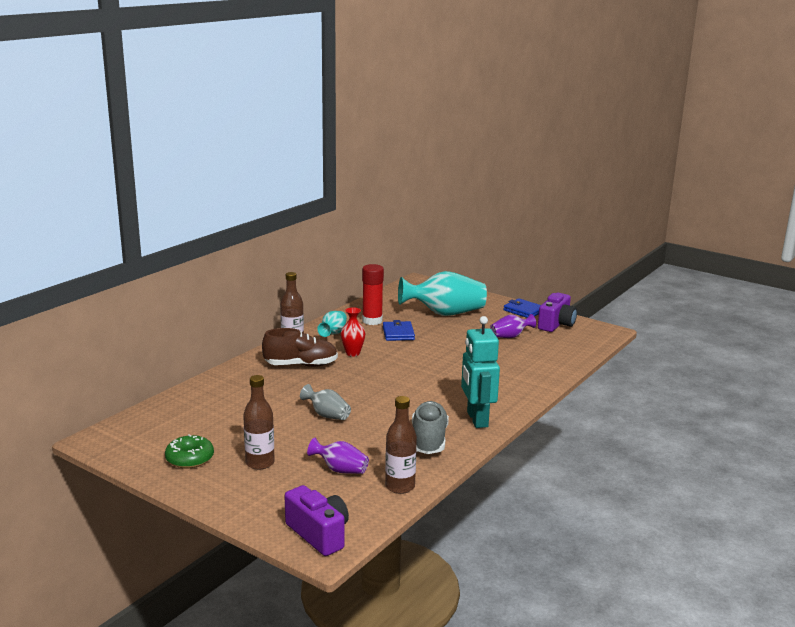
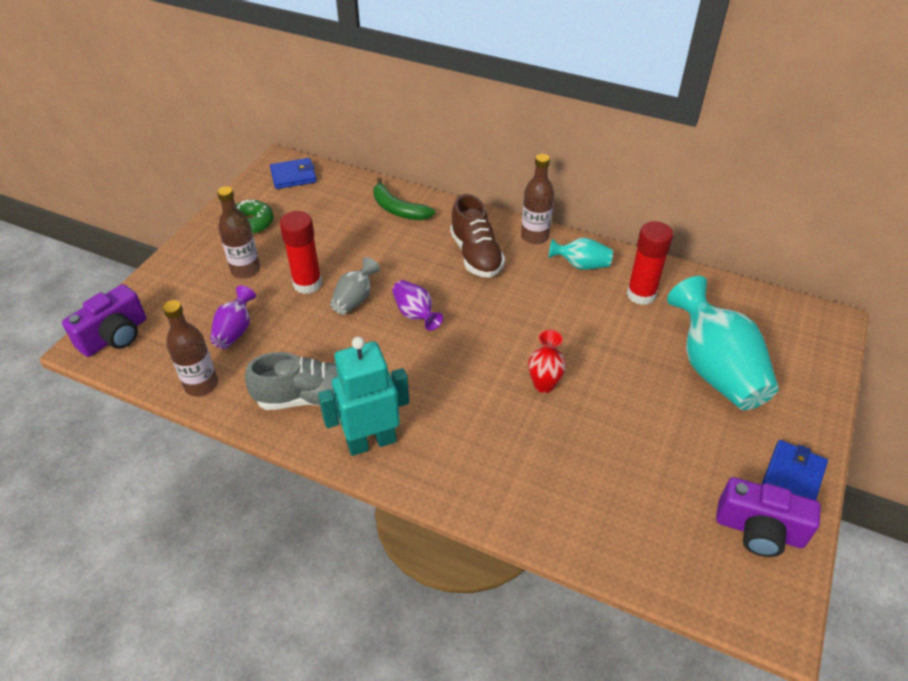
camera: 80 degrees right, 25 degrees up
red vase [341,307,365,357] -> red vase moved to [528,330,566,393]
blue wallet [383,320,415,341] -> blue wallet moved to [270,158,317,189]
purple vase [490,314,536,338] -> purple vase moved to [392,280,443,331]
none -> red glue stick [280,211,322,294]
none -> green banana [373,178,435,220]

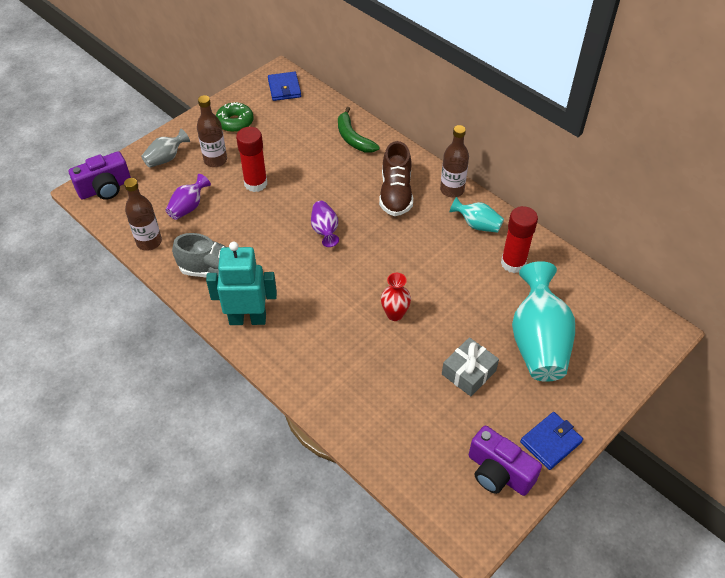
camera: 20 degrees right, 5 degrees up
blue wallet [270,158,317,189] -> blue wallet turned 75 degrees clockwise [268,72,301,101]
grey vase [330,257,380,315] -> grey vase moved to [141,129,190,168]
none -> grey gift [442,337,499,396]

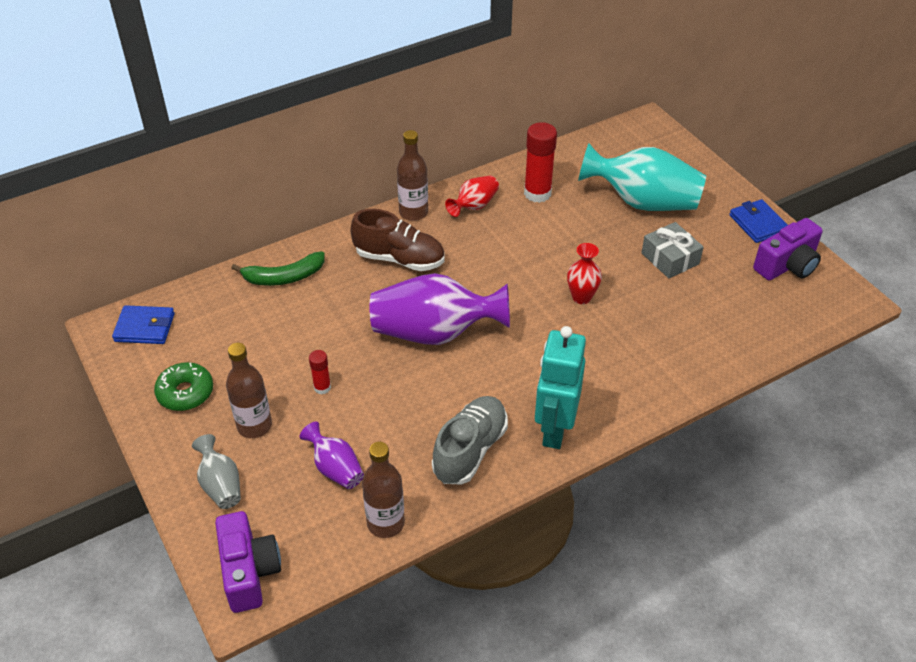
camera: 75 degrees left, 5 degrees down
red glue stick [236,127,267,192] -> red glue stick [309,350,331,394], size x0.52
purple vase [311,201,339,247] -> purple vase [369,273,510,345], size x1.99
turquoise vase [450,197,504,233] -> red vase [445,176,499,217]

